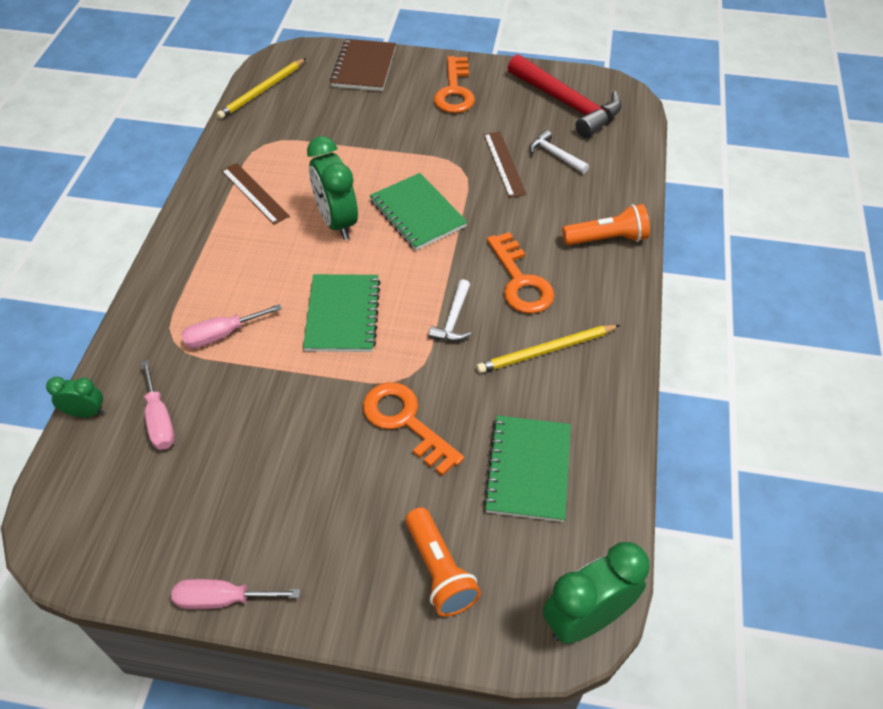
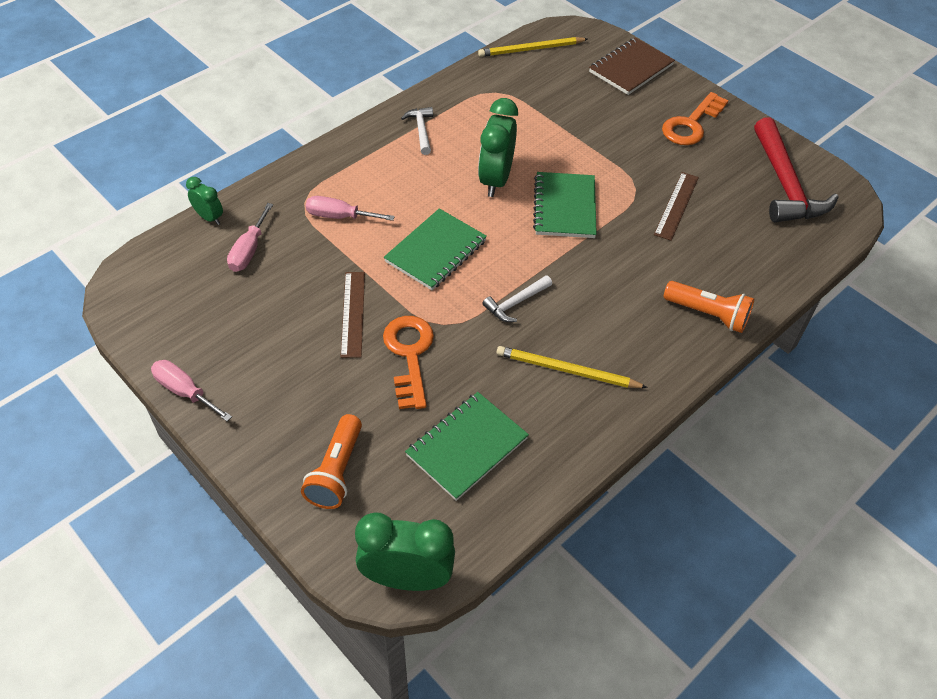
camera: 35 degrees right, 0 degrees up
brown ruler [221,163,290,225] -> brown ruler moved to [340,272,365,358]
orange key [487,232,554,314] -> none
white hammer [529,130,589,174] -> white hammer moved to [401,107,433,155]

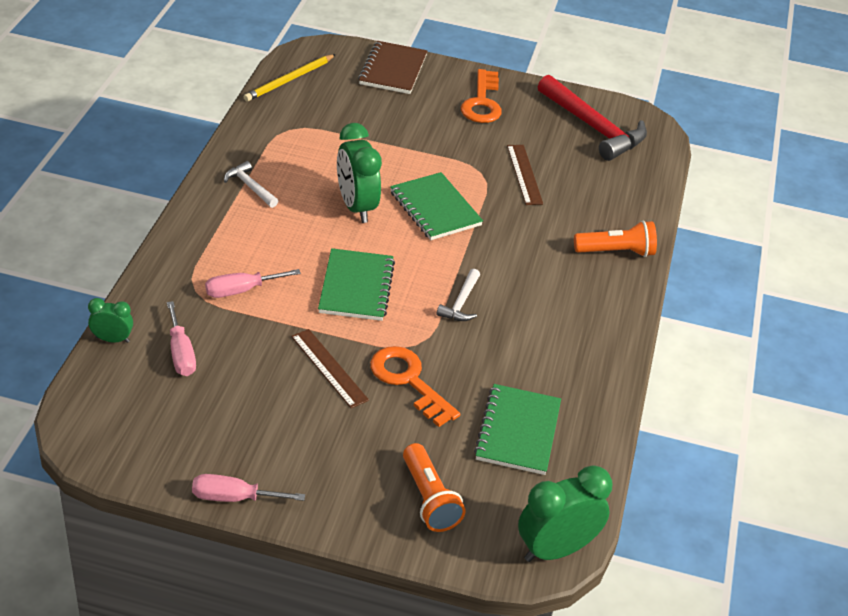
camera: 35 degrees left, 10 degrees down
yellow pencil [497,346,648,388] -> none

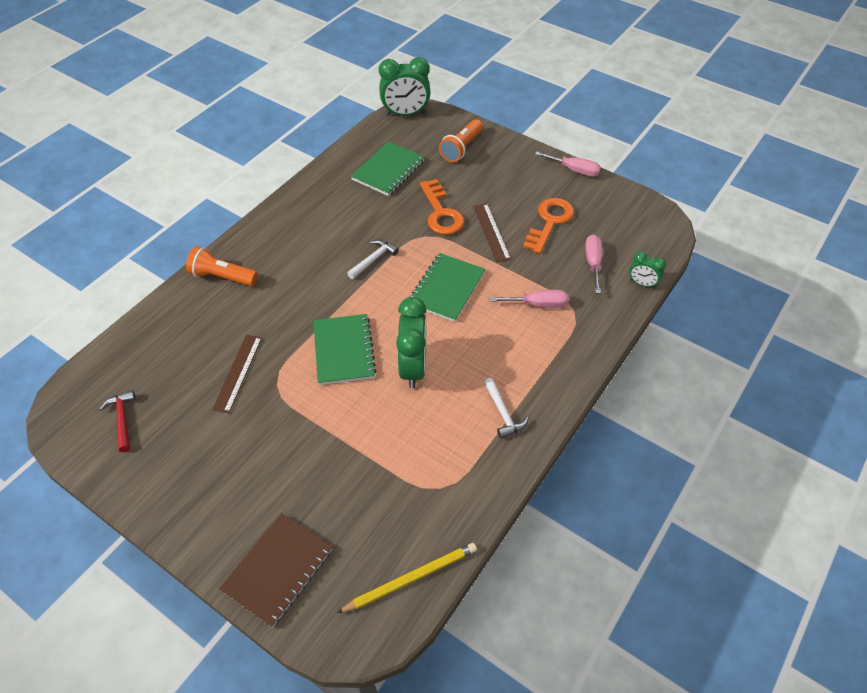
camera: 155 degrees left, 10 degrees up
orange flashlight [403,443,466,532] -> orange flashlight turned 150 degrees counterclockwise [439,119,483,162]
orange key [461,69,502,123] -> orange key moved to [523,198,574,254]
red hammer [538,75,647,161] -> red hammer [99,390,136,452], size x0.48

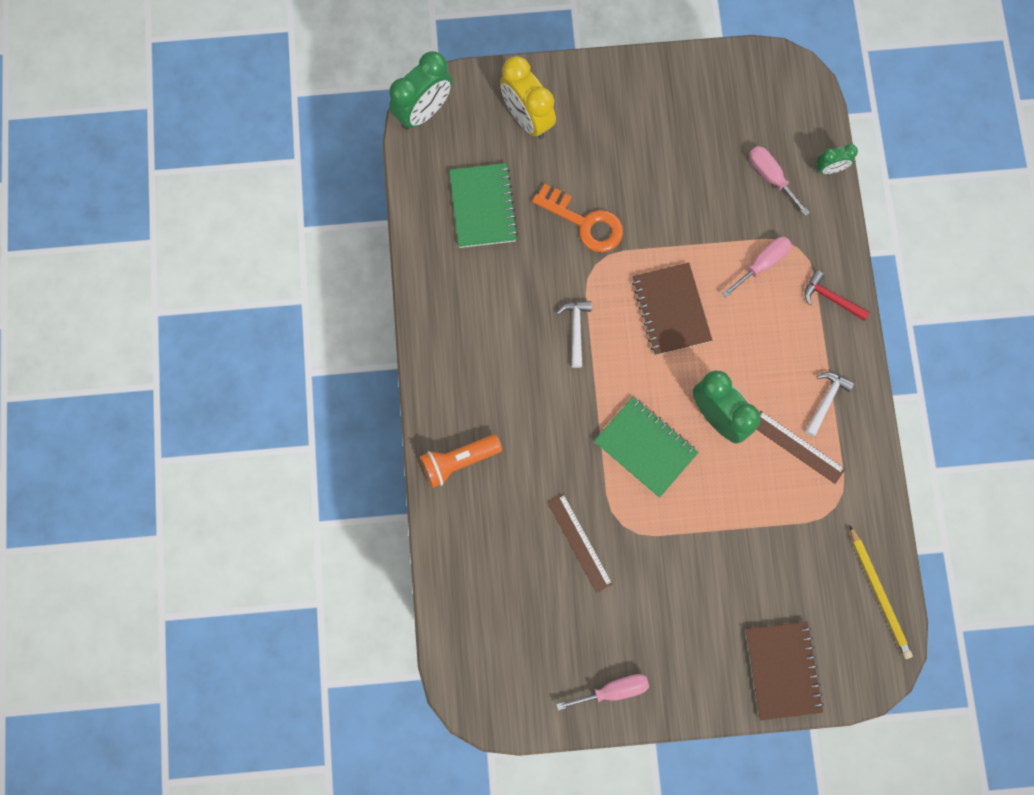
camera: 40 degrees left, 25 degrees up
red hammer [99,390,136,452] -> red hammer moved to [804,270,870,321]
yellow pencil [337,543,477,613] -> yellow pencil turned 135 degrees clockwise [849,525,913,659]
green notebook [409,253,485,322] -> brown notebook [632,263,712,355]
orange flashlight [439,119,483,162] -> yellow clock [500,56,556,139]
brown ruler [473,204,511,262] -> brown ruler moved to [756,411,845,484]
white hammer [484,378,528,439] -> white hammer turned 90 degrees counterclockwise [805,372,854,437]
orange key [523,198,574,254] -> none
pink screwdriver [535,151,601,177] -> pink screwdriver moved to [556,674,649,710]

